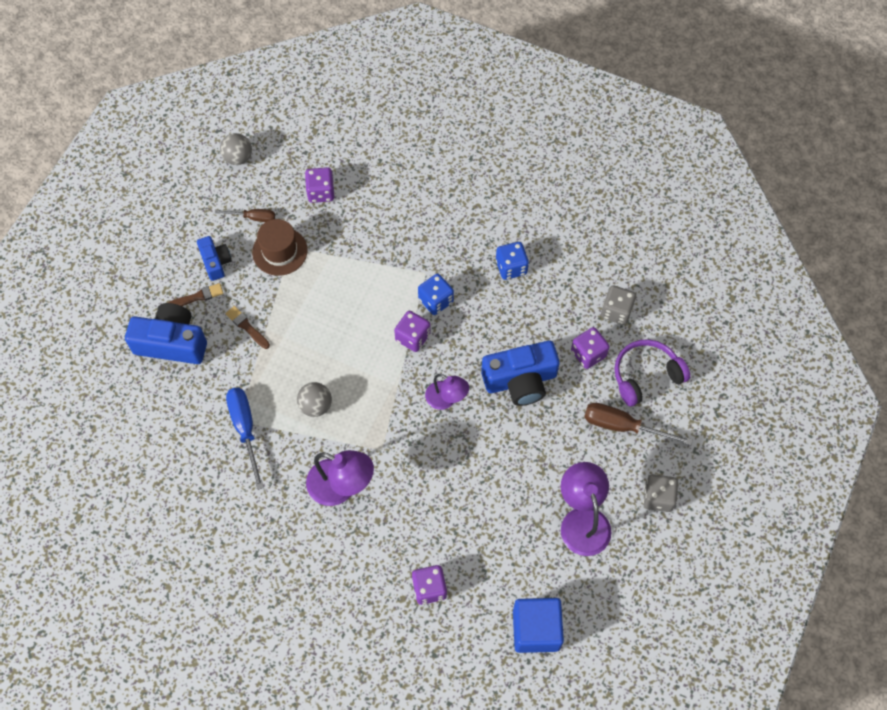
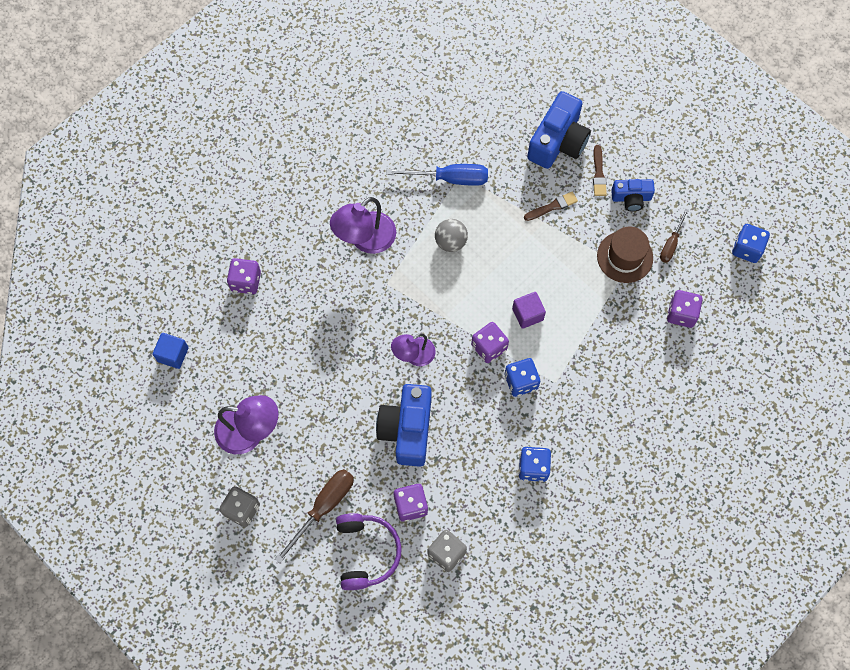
camera: 110 degrees right, 5 degrees up
grey ball [220,133,252,165] -> blue dice [732,224,770,263]
blue cube [513,598,564,653] -> blue cube [152,333,189,369], size x0.61
none -> purple cube [512,292,546,329]

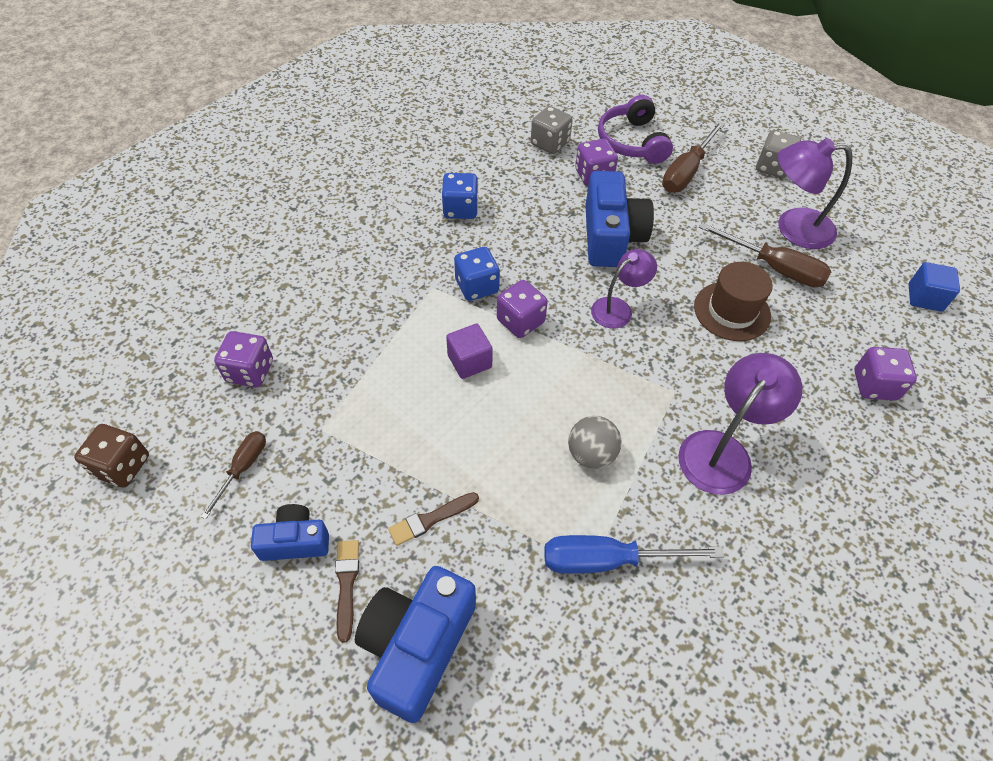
camera: 175 degrees right, 15 degrees down
brown hat [597,227,653,283] -> brown hat moved to [694,262,773,341]
blue dice [732,224,770,263] -> brown dice [74,424,149,487]
none -> brown screwdriver [699,222,832,287]

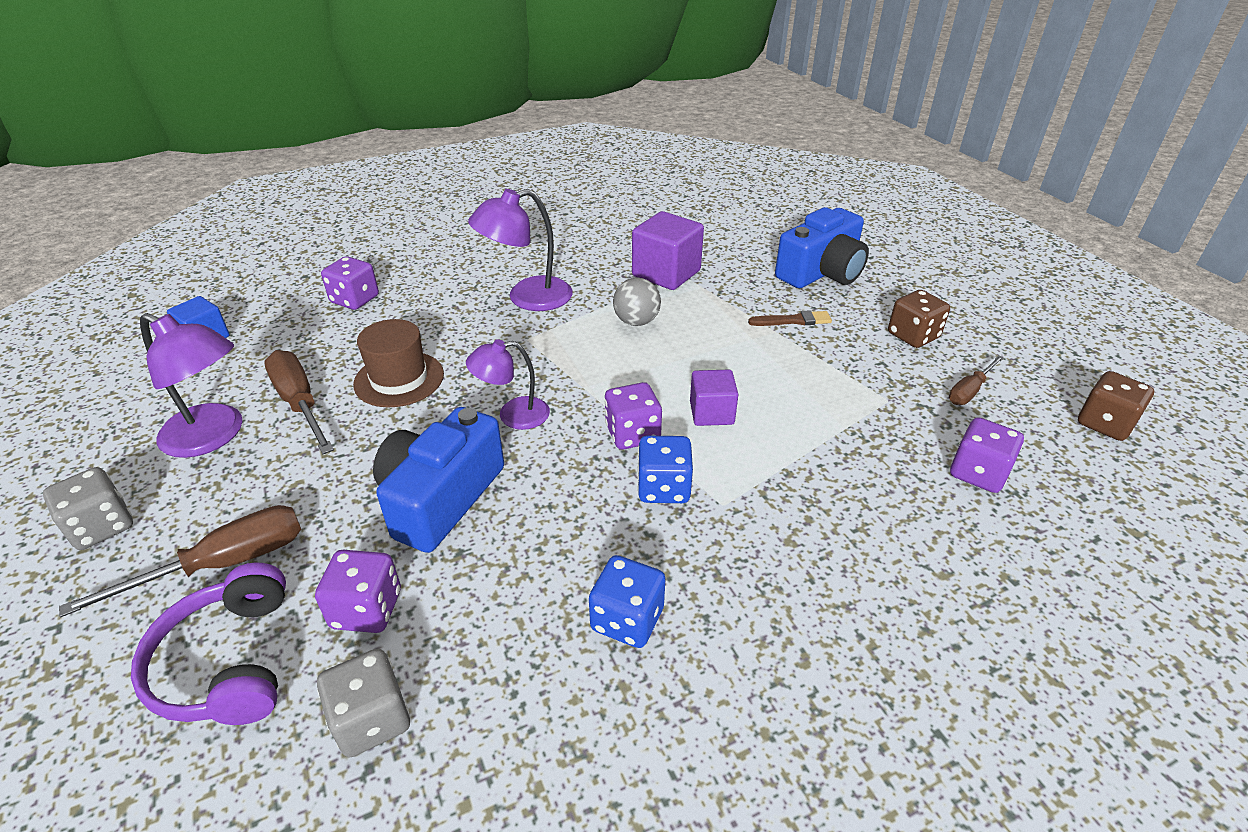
camera: 155 degrees left, 15 degrees down
blue camera [251,504,329,561] -> brown dice [888,290,950,348]
brown brush [335,540,359,643] -> none
blue screwdriver [544,535,724,574] -> purple cube [632,211,704,290]
purple headphones [598,95,673,164] -> purple headphones turned 150 degrees clockwise [131,563,286,725]

